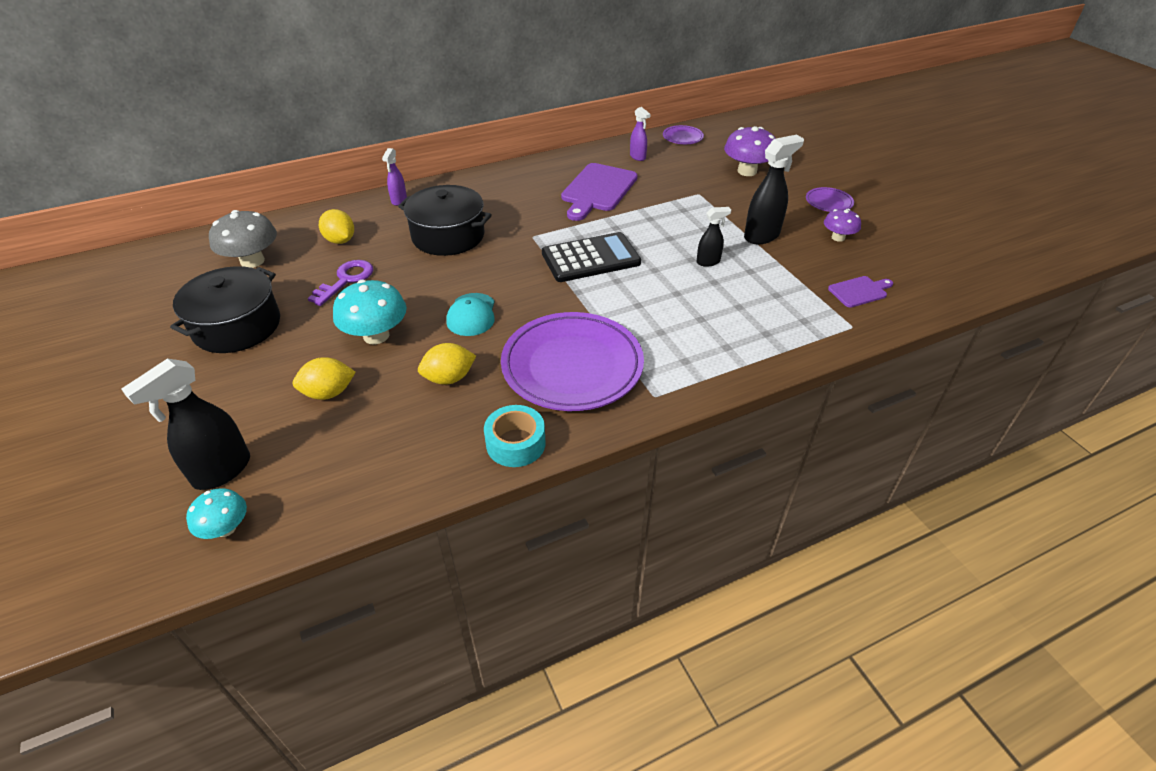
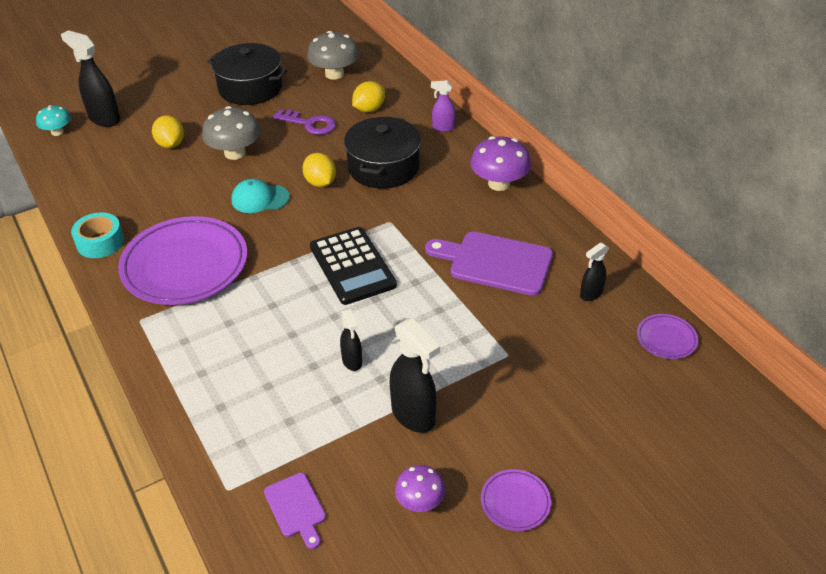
camera: 85 degrees right, 0 degrees up
turquoise mushroom [333,280,407,345] -> grey mushroom [202,106,261,160]
yellow lemon [418,343,476,385] -> yellow lemon moved to [302,153,336,187]
purple spray bottle [630,107,651,161] -> black spray bottle [580,243,609,301]
purple mushroom [724,126,776,176] -> purple mushroom moved to [470,136,531,191]

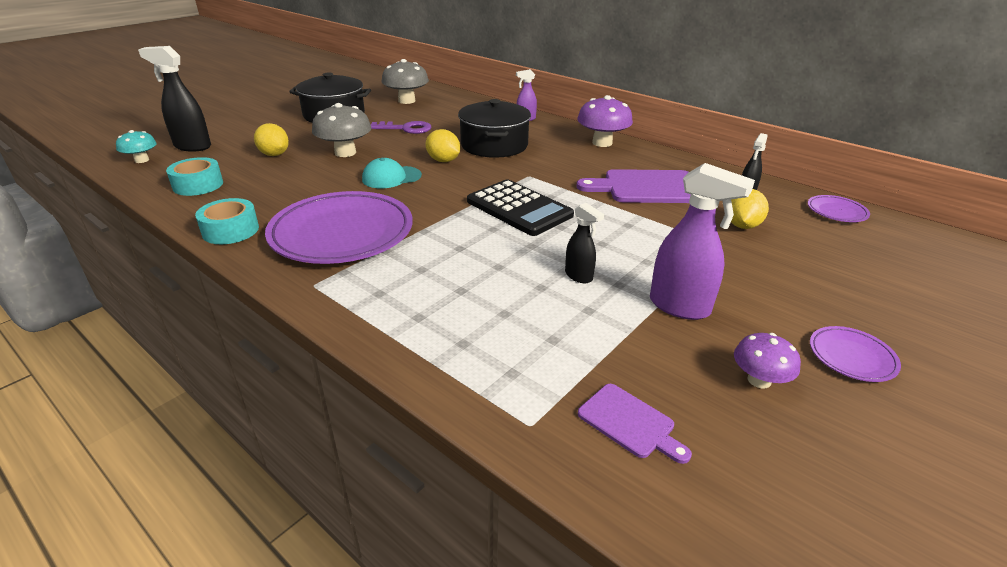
camera: 20 degrees left, 10 degrees down
yellow lemon [352,81,385,112] -> yellow lemon moved to [731,189,769,229]
black spray bottle [390,318,440,433] -> purple spray bottle [650,163,755,320]
none -> turquoise tape [166,157,223,196]

